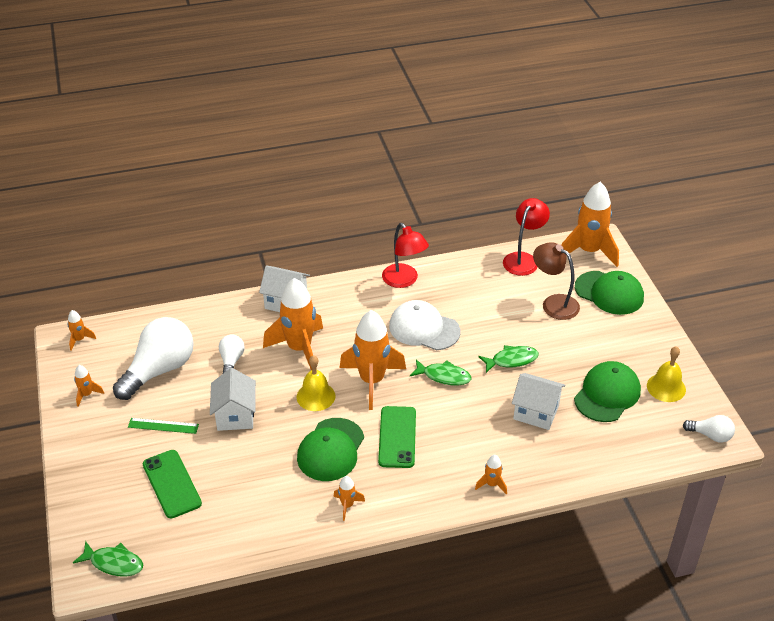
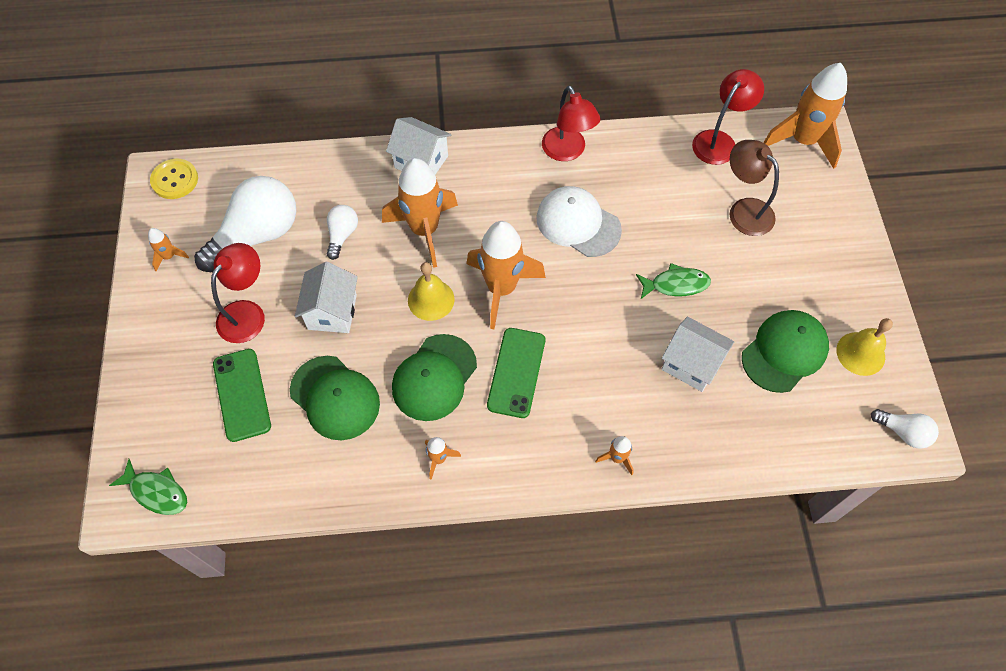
camera: 10 degrees right, 20 degrees up
orange rocket [67,310,96,351] -> yellow button [150,159,198,199]
green ruler [128,418,199,434] -> red lamp [211,243,265,343]
green fish [410,359,472,386] -> none
green cap [575,271,644,315] -> green cap moved to [290,356,380,440]

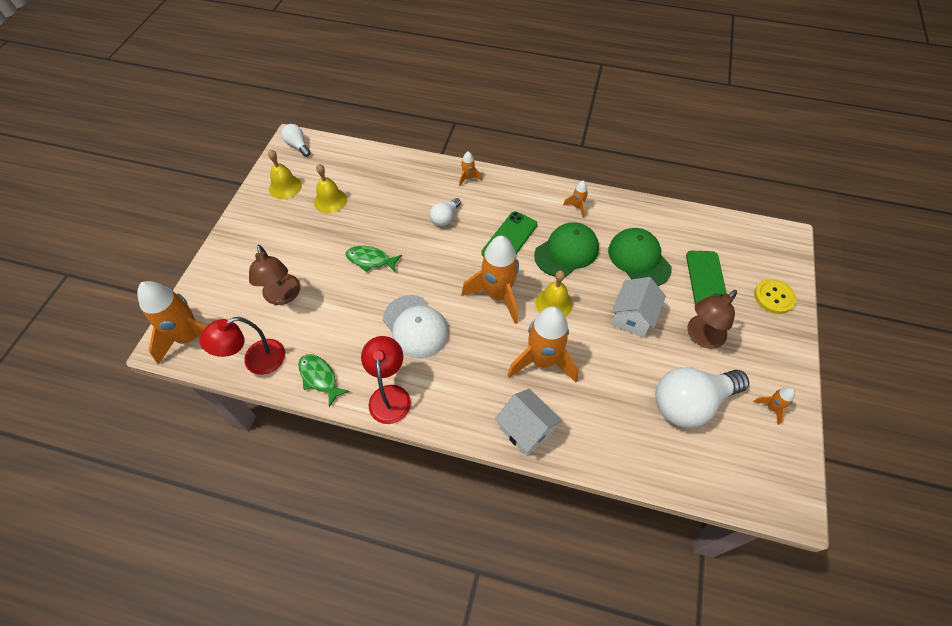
camera: 160 degrees left, 5 degrees down
green fish [109,459,187,515] -> green fish moved to [298,354,349,407]
yellow button [150,159,198,199] -> yellow button moved to [754,279,796,314]
red lamp [211,243,265,343] -> brown lamp [688,290,737,349]
white light bulb [327,205,358,260] -> white light bulb moved to [430,198,461,226]
white house [662,316,734,392] -> none
green cap [742,310,829,393] -> yellow bell [314,164,347,213]

